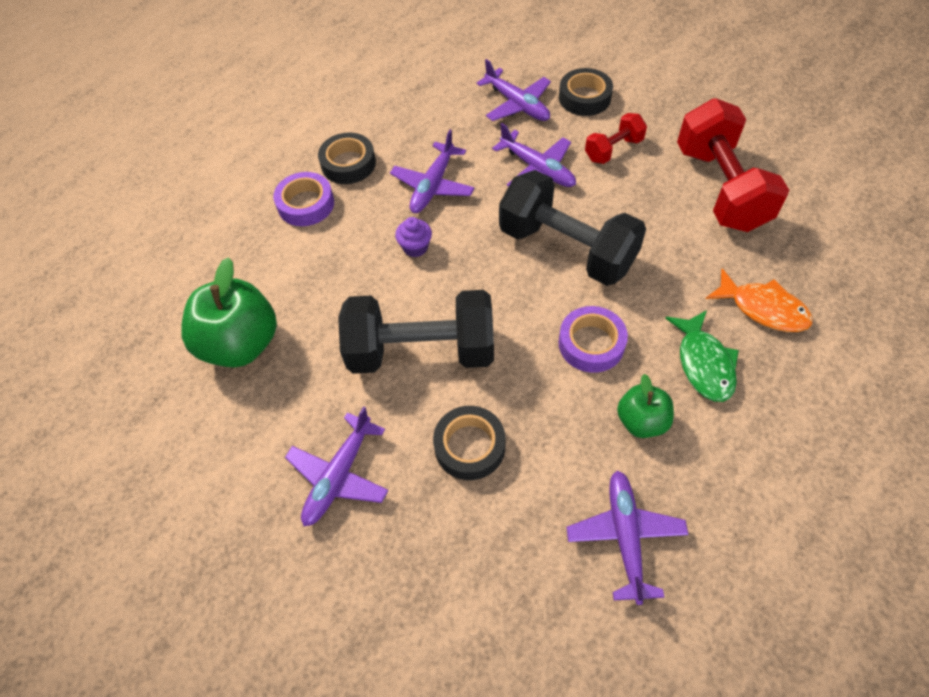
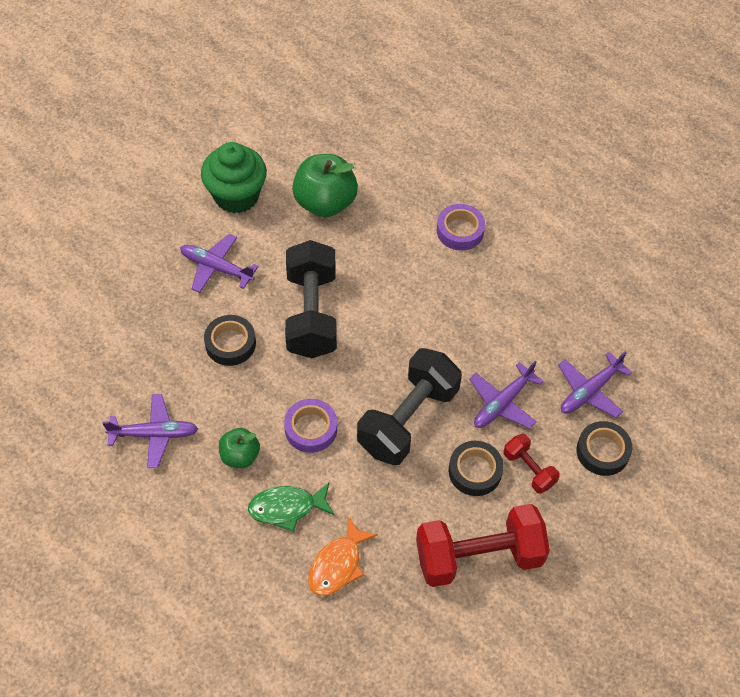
camera: 85 degrees right, 0 degrees up
black tape [318,133,376,184] -> black tape moved to [449,441,504,496]
purple plane [390,130,475,213] -> none
purple cupcake [395,217,432,257] -> none
none -> green cupcake [201,142,267,213]

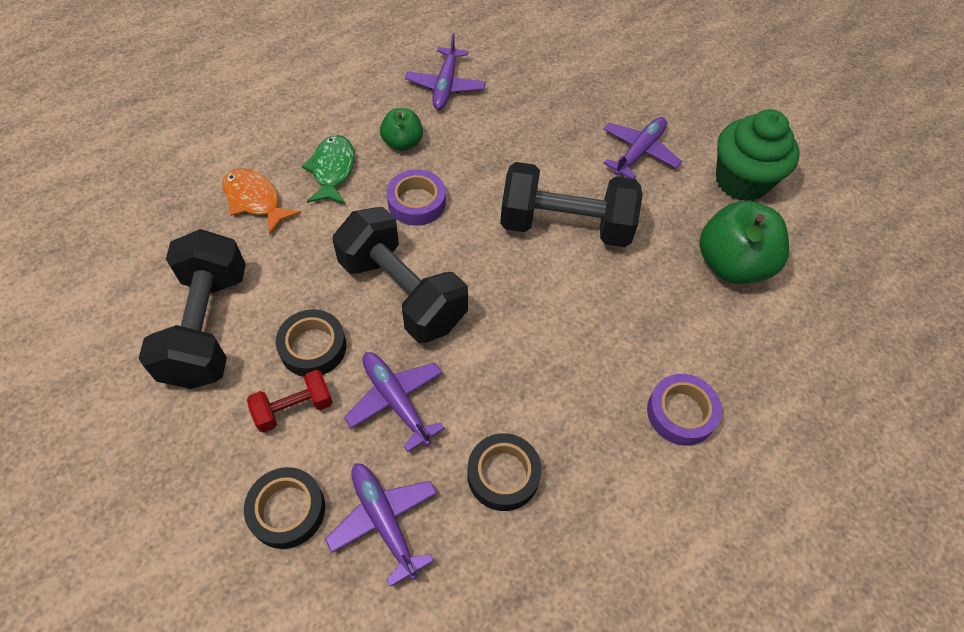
camera: 100 degrees right, 0 degrees up
black tape [204,315,256,366] -> black tape moved to [467,433,542,511]
red dumbbell [416,504,550,587] -> black dumbbell [138,229,246,389]

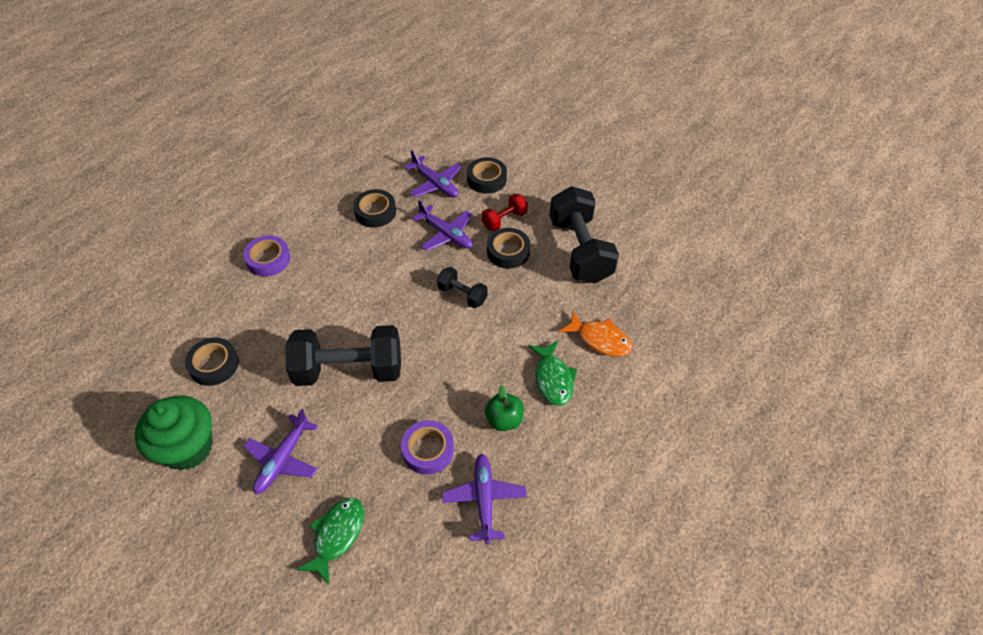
camera: 170 degrees right, 5 degrees down
black dumbbell [332,207,468,343] -> black dumbbell [437,267,488,308], size x0.50
purple tape [386,169,446,226] -> purple tape moved to [401,420,454,475]
green apple [699,201,789,284] -> black tape [185,337,239,386]
none -> green fish [296,497,364,585]

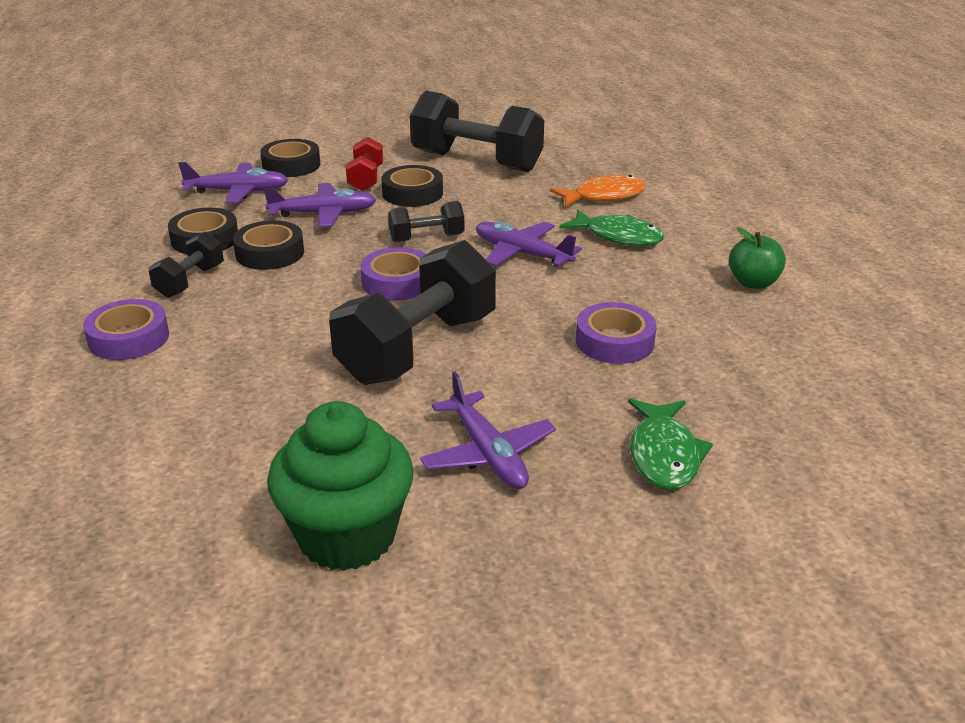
camera: 50 degrees left, 20 degrees down
black tape [185,337,239,386] -> black tape moved to [233,220,304,270]
green fish [296,497,364,585] -> green fish turned 150 degrees counterclockwise [628,399,713,490]
purple plane [442,454,527,544] -> purple plane moved to [476,222,582,266]
green apple [485,385,524,431] -> green apple moved to [729,227,786,289]
none -> black dumbbell [148,232,224,298]
none -> purple tape [360,247,426,301]

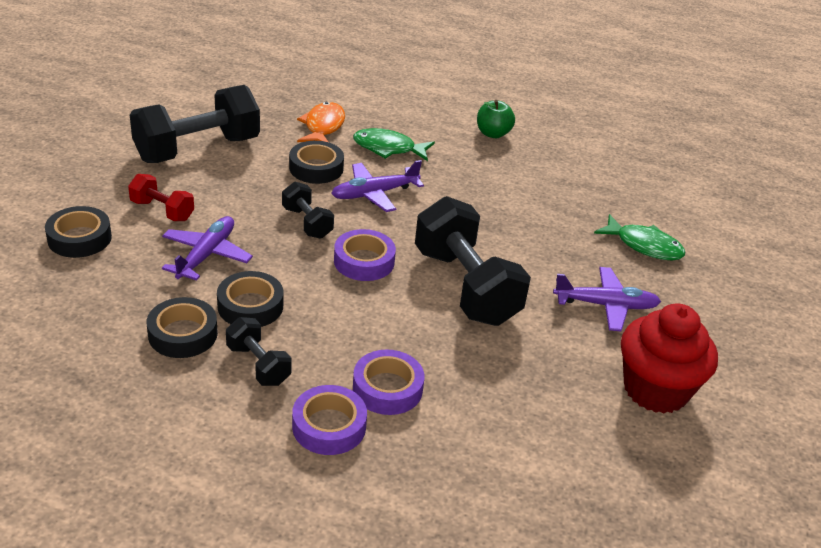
camera: 65 degrees left, 5 degrees up
purple plane [178,162,288,203] -> none
green cupcake [267,401,414,571] -> red cupcake [621,303,718,413]
black tape [382,165,443,207] -> black tape moved to [289,141,344,184]
black dumbbell [388,201,464,243] -> black dumbbell turned 45 degrees counterclockwise [282,182,334,239]
green fish [559,209,664,246] -> green fish turned 135 degrees counterclockwise [353,128,435,161]
purple tape [576,302,657,364] -> purple tape moved to [353,350,425,415]

